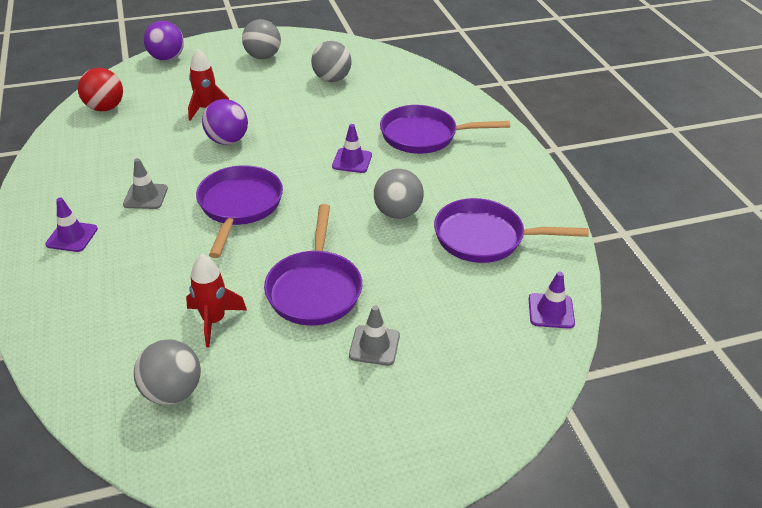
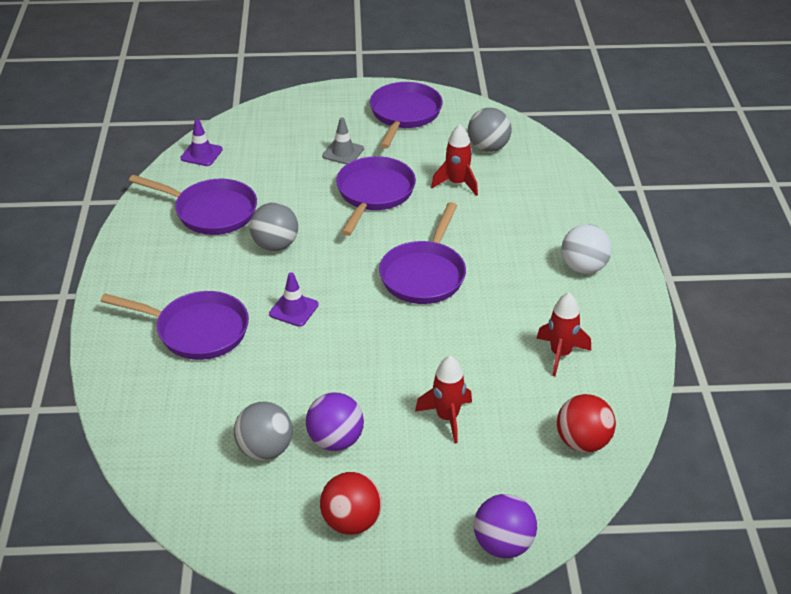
camera: 165 degrees left, 0 degrees up
purple traffic cone [45,198,98,252] -> white ball [562,224,612,274]
grey traffic cone [123,158,168,209] -> none
purple ball [202,99,248,145] -> purple ball moved to [306,393,364,451]
grey ball [242,19,281,59] -> red ball [320,472,382,535]
none -> purple pan [370,82,443,149]
none -> red rocket [536,293,591,377]

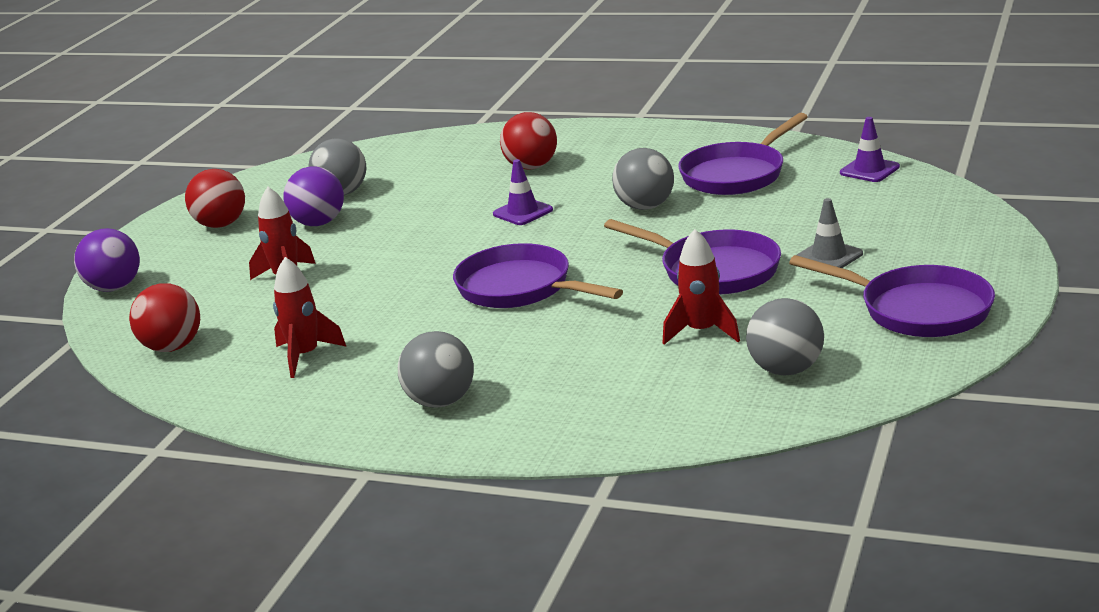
camera: 115 degrees right, 15 degrees down
purple pan [101,291,249,360] -> red ball [500,112,557,170]
white ball [562,224,612,274] -> grey ball [398,331,474,408]

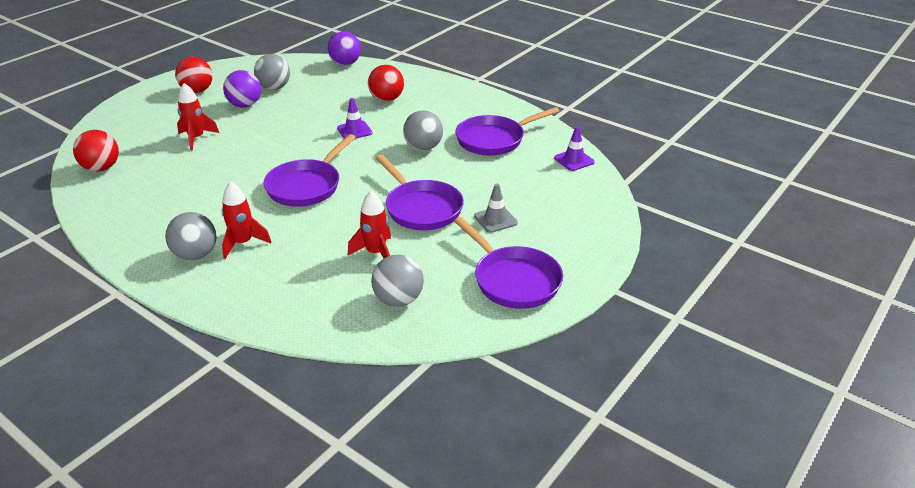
camera: 15 degrees right, 10 degrees up
purple ball [74,228,140,292] -> purple ball moved to [327,31,361,66]
red rocket [273,257,347,378] -> red rocket moved to [222,181,271,259]
purple pan [453,243,623,308] -> purple pan turned 120 degrees counterclockwise [263,134,356,207]

